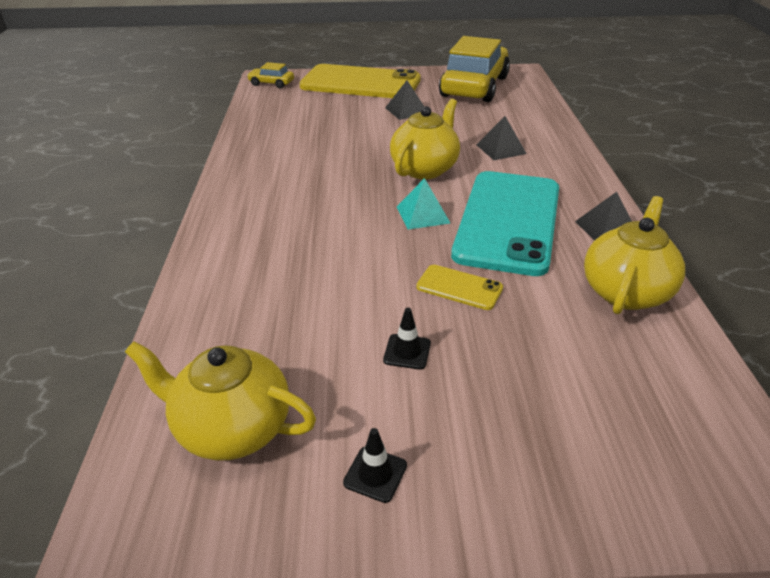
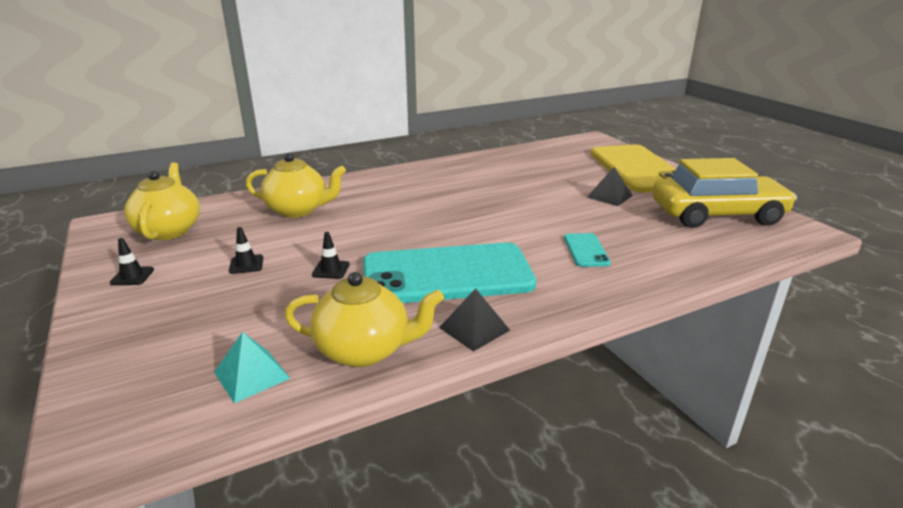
camera: 65 degrees right, 10 degrees down
yellow car [247,62,294,88] -> none
yellow teapot [390,99,460,179] -> yellow teapot moved to [246,153,346,218]
turquoise pyramid [397,178,450,230] -> turquoise pyramid moved to [214,332,290,403]
yellow phone [416,265,503,310] -> black traffic cone [312,232,350,279]
black pyramid [476,116,527,160] -> turquoise phone [564,233,611,267]

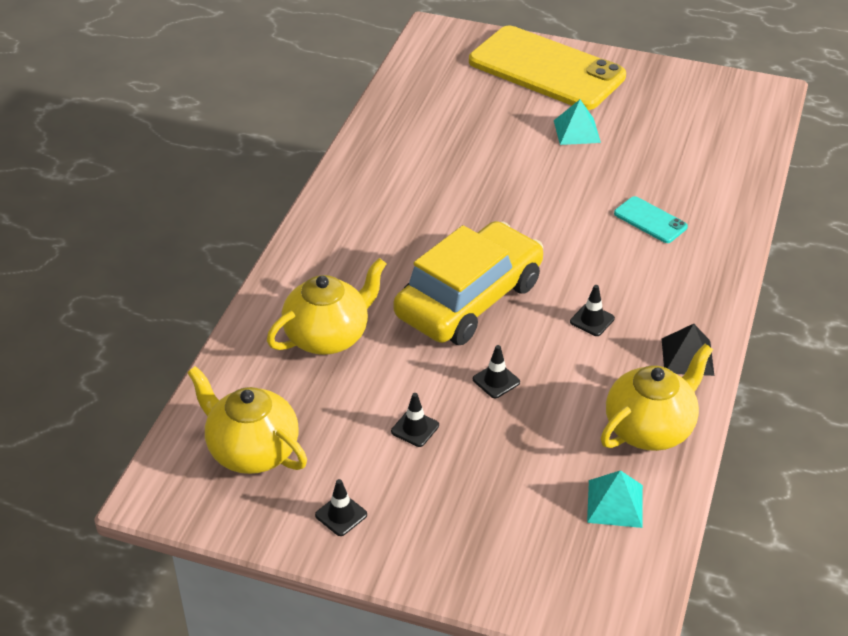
camera: 45 degrees left, 15 degrees up
turquoise phone [363,243,536,303] -> black traffic cone [570,285,615,336]
black pyramid [587,167,633,206] -> turquoise pyramid [554,100,601,145]
yellow car [652,158,797,228] -> yellow car moved to [393,221,543,345]

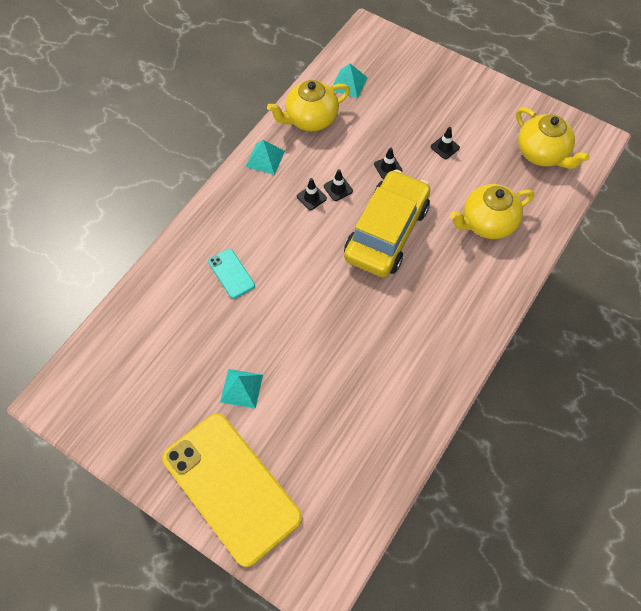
camera: 165 degrees left, 20 degrees up
black traffic cone [315,479,367,536] -> black traffic cone moved to [324,169,353,201]
yellow car [393,221,543,345] -> yellow car turned 150 degrees clockwise [344,170,430,277]
black pyramid [662,324,714,376] -> turquoise pyramid [246,140,285,175]

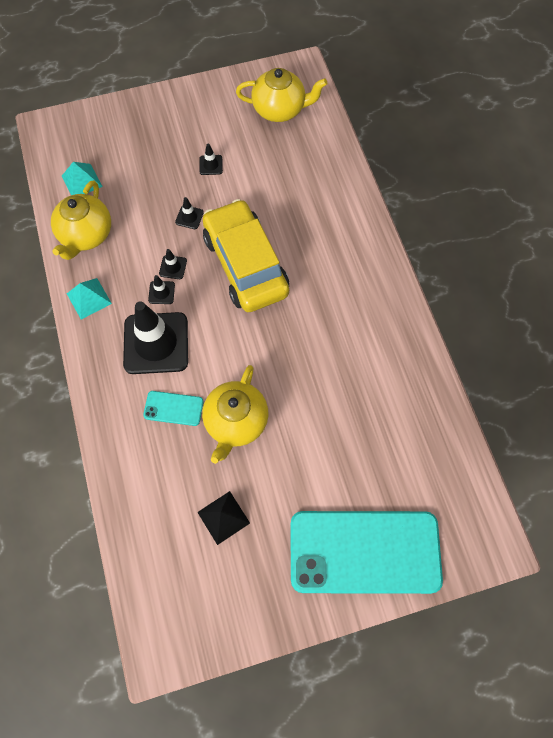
camera: 50 degrees left, 5 degrees up
yellow phone [162,413,302,567] -> turquoise phone [290,511,443,594]
turquoise pyramid [220,369,263,408] -> none
yellow teapot [450,184,534,239] -> yellow teapot moved to [202,365,268,464]
none -> black traffic cone [123,301,188,374]
none -> black pyramid [197,491,250,545]

